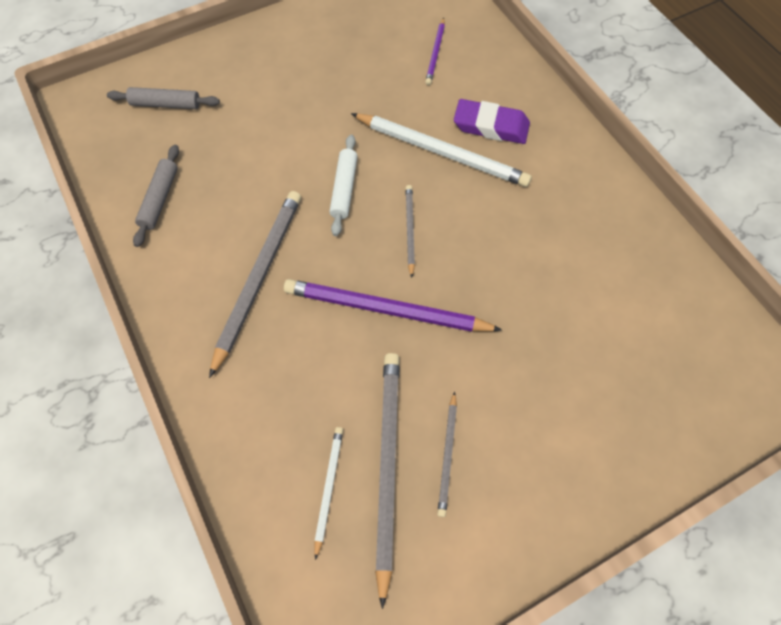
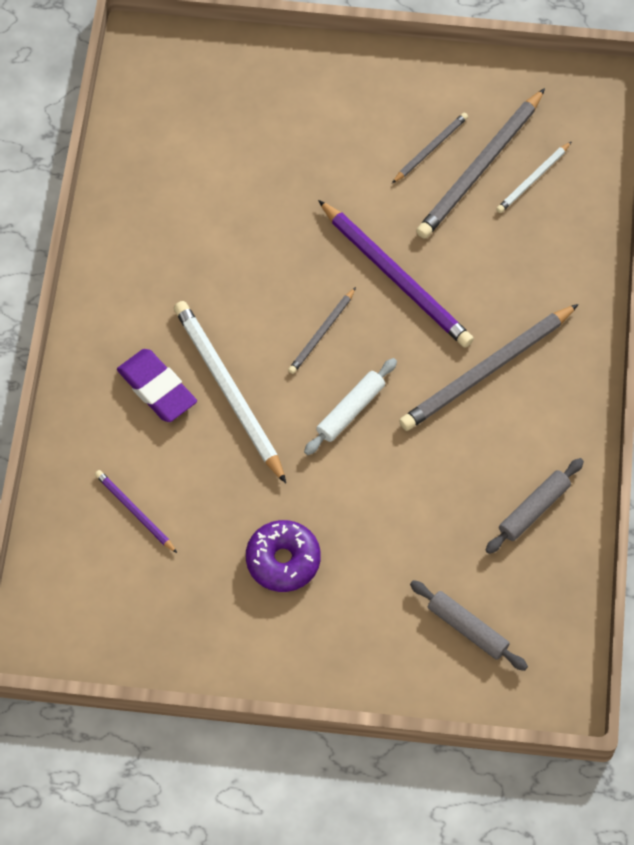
camera: 145 degrees left, 0 degrees up
purple pencil [425,18,445,85] -> purple pencil turned 90 degrees counterclockwise [95,470,177,553]
none -> purple donut [246,520,321,592]

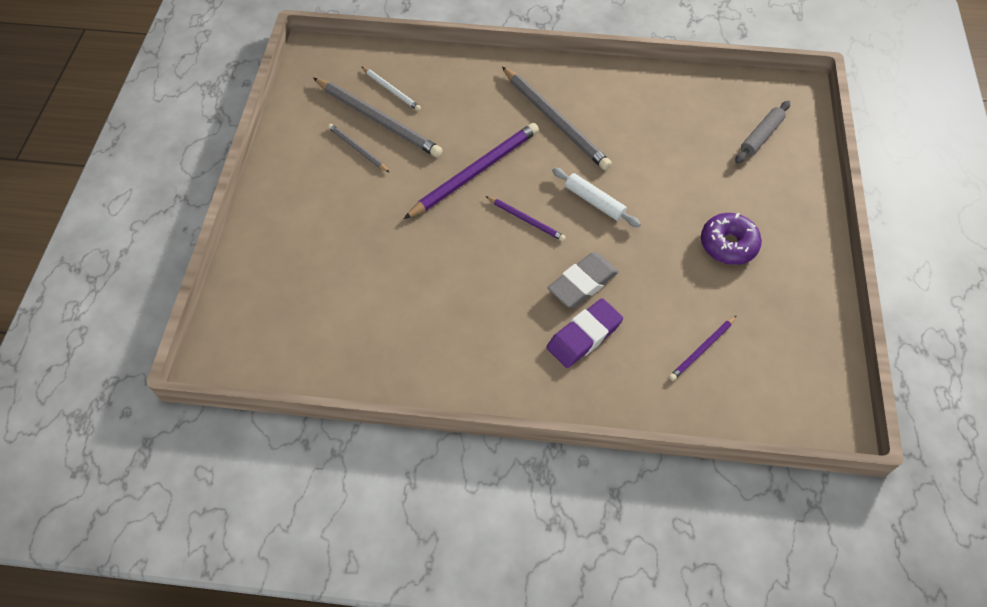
camera: 90 degrees left, 5 degrees down
white pencil [174,301,286,483] -> grey eraser [548,252,619,308]
grey pencil [288,287,356,374] -> purple pencil [486,196,566,241]
grey rolling pin [486,458,584,554] -> none

